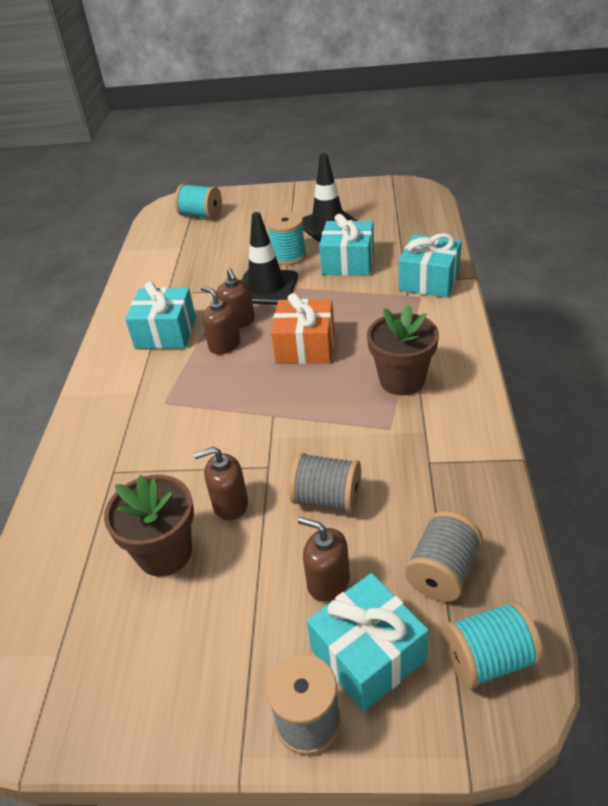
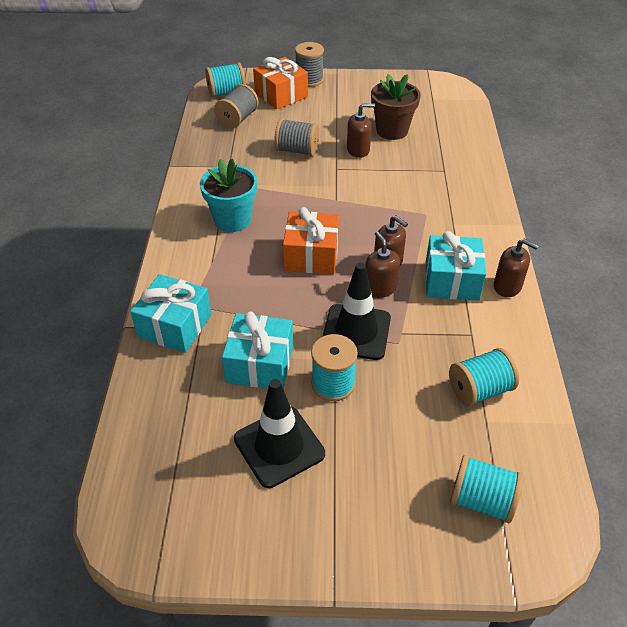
camera: 175 degrees right, 5 degrees up
brown soap dispenser [298,517,350,602] -> brown soap dispenser moved to [494,239,539,297]
turquoise gift [307,573,429,712] -> orange gift [253,57,308,110]
brown flower pot [367,305,439,395] -> turquoise flower pot [200,159,257,232]
none -> turquoise spool [449,348,519,407]

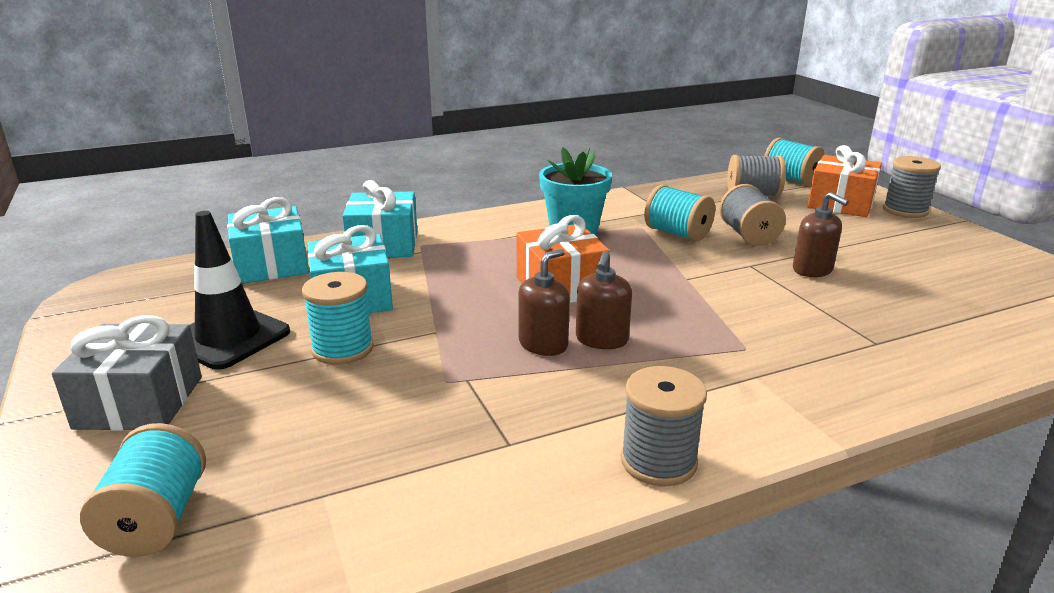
camera: 65 degrees right, 20 degrees down
black traffic cone [322,262,391,360] -> none
brown flower pot [371,74,421,140] -> none
turquoise gift [425,231,486,301] -> turquoise gift moved to [227,197,309,284]
turquoise spool [449,348,519,407] -> turquoise spool moved to [644,185,715,242]
brown soap dispenser [494,239,539,297] -> grey spool [621,366,707,486]
none -> grey gift [52,315,202,431]

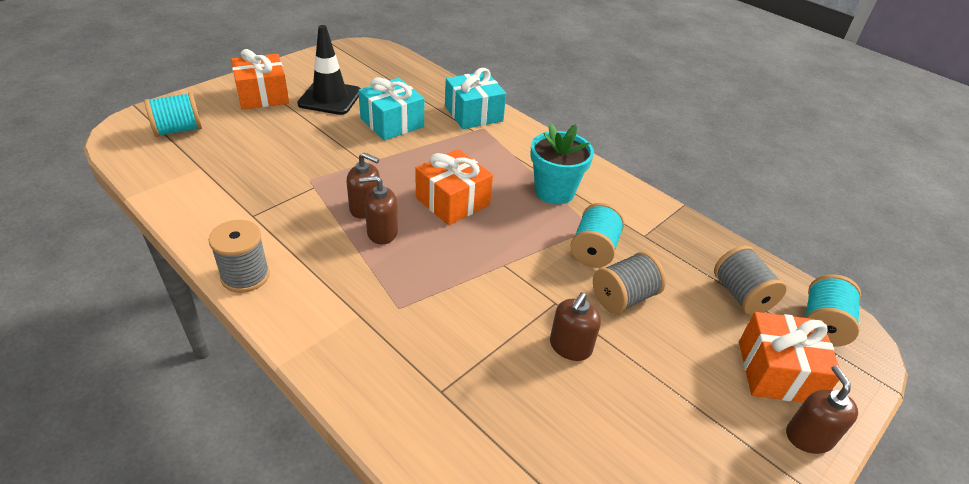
camera: 65 degrees right, 15 degrees up
grey gift [52,315,202,431] -> orange gift [231,49,289,110]
turquoise gift [227,197,309,284] -> none
turquoise spool [302,272,374,365] -> none
grey spool [883,156,941,218] -> brown soap dispenser [786,365,858,454]

